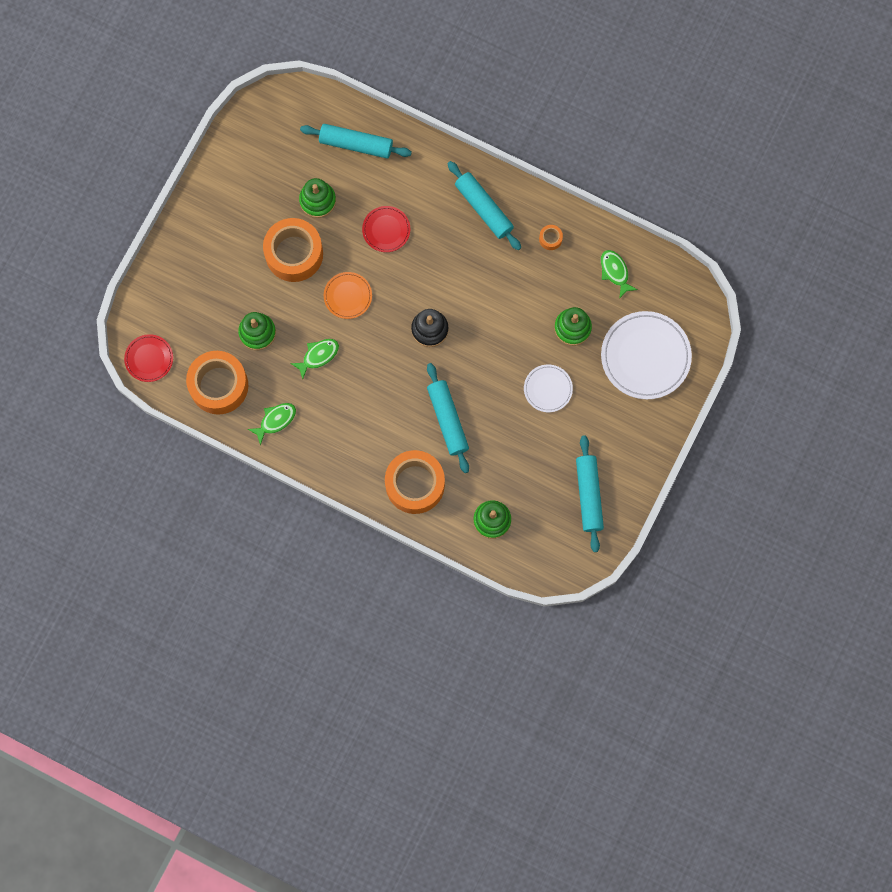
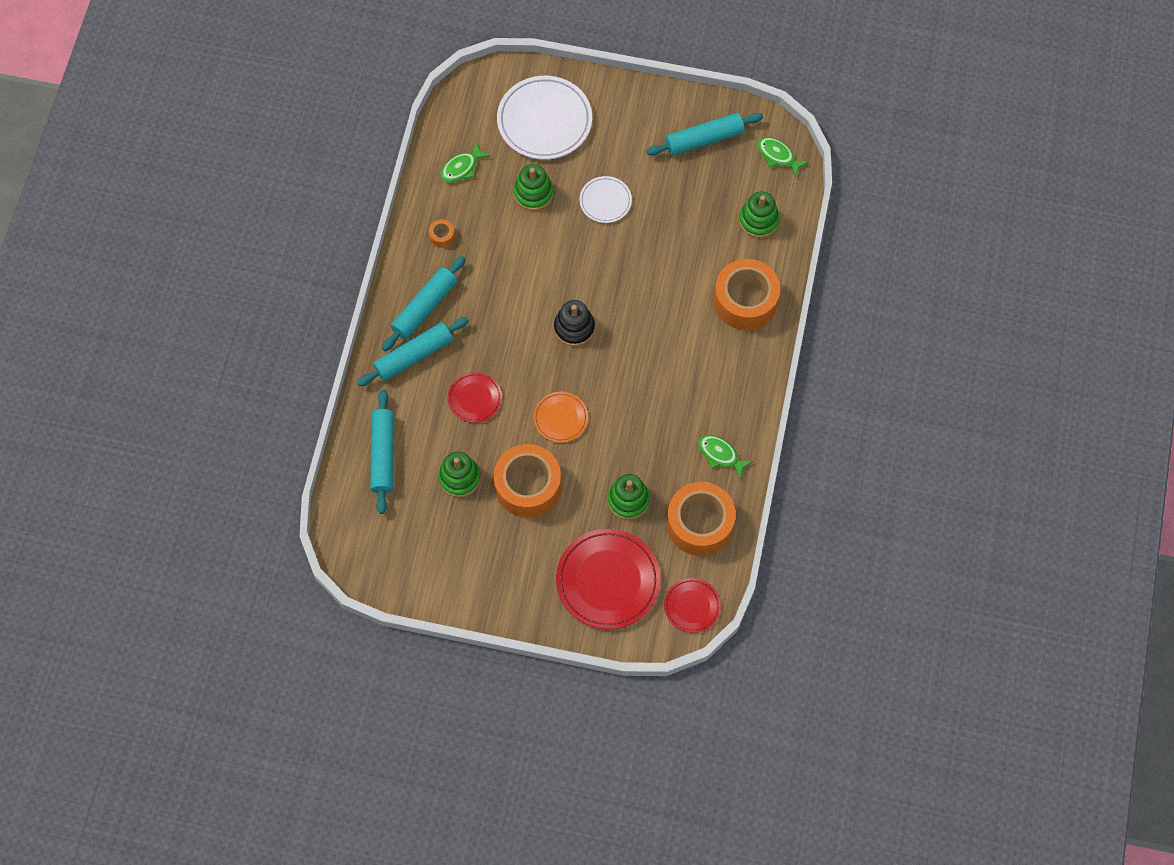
camera: 105 degrees left, 10 degrees down
green fish [290,339,339,379] -> green fish moved to [757,137,809,177]
turquoise rolling pin [427,363,469,473] -> turquoise rolling pin moved to [357,317,469,386]
none -> red plate [556,529,661,630]

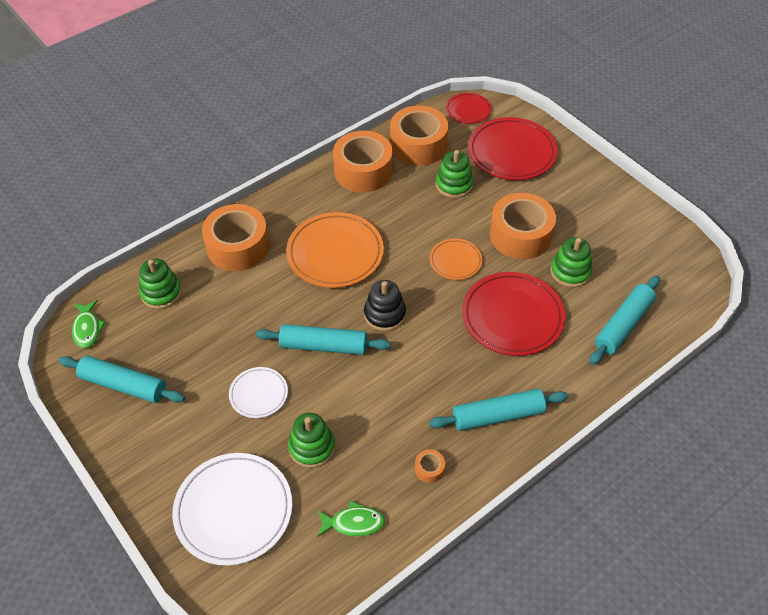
camera: 140 degrees left, 15 degrees down
turquoise rolling pin [357,317,469,386] -> turquoise rolling pin moved to [256,324,391,355]
red plate [448,372,502,423] -> red plate [462,272,566,356], size x1.85
green fish [698,435,753,479] -> orange tape [333,131,392,192]
none -> orange plate [286,212,384,288]

